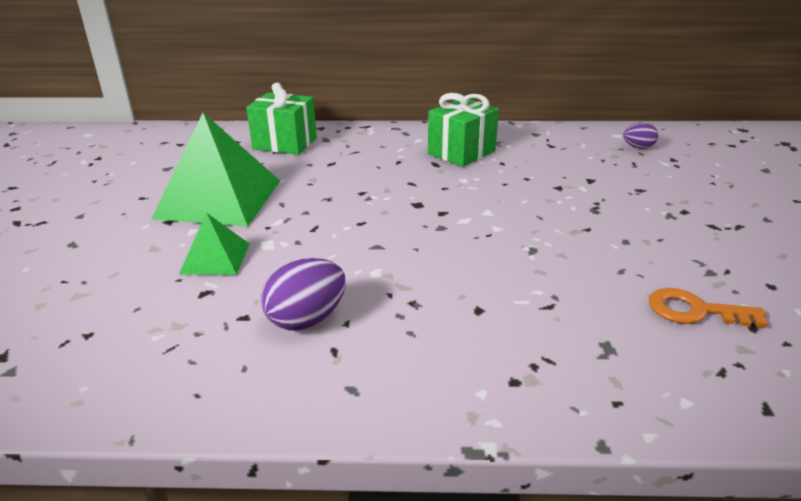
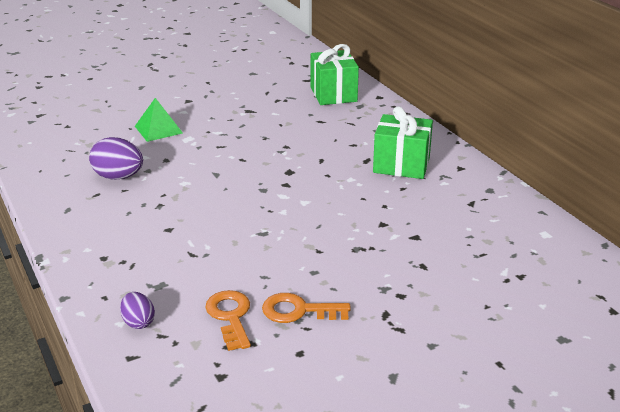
camera: 60 degrees right, 0 degrees up
green pyramid [151,113,280,227] -> none
purple egg [623,123,658,149] -> purple egg moved to [120,292,155,329]
none -> orange key [262,293,351,323]

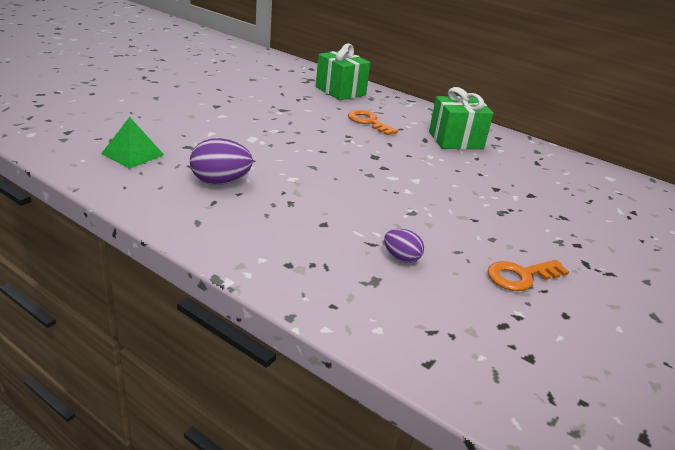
camera: 30 degrees left, 0 degrees up
purple egg [120,292,155,329] -> purple egg moved to [384,229,424,263]
green pyramid [135,98,183,142] -> green pyramid moved to [101,117,164,169]
orange key [205,290,251,351] -> orange key moved to [348,110,398,135]

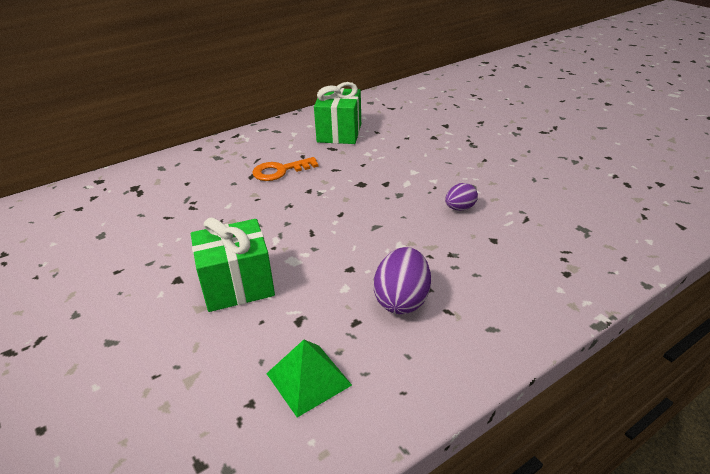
camera: 65 degrees left, 5 degrees up
green gift [316,43,371,100] -> green gift moved to [191,217,275,312]
purple egg [384,229,424,263] -> purple egg moved to [445,183,478,211]
orange key [488,260,569,291] -> none

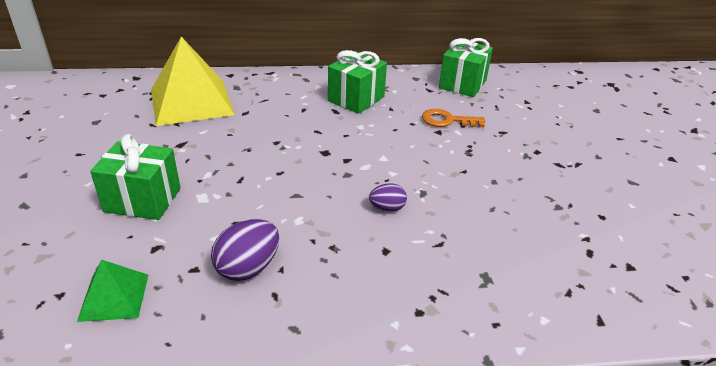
camera: 25 degrees right, 0 degrees up
orange key [252,157,319,181] -> orange key moved to [422,109,485,127]
none -> yellow pyramid [151,37,235,126]
none -> green gift [439,38,493,97]

